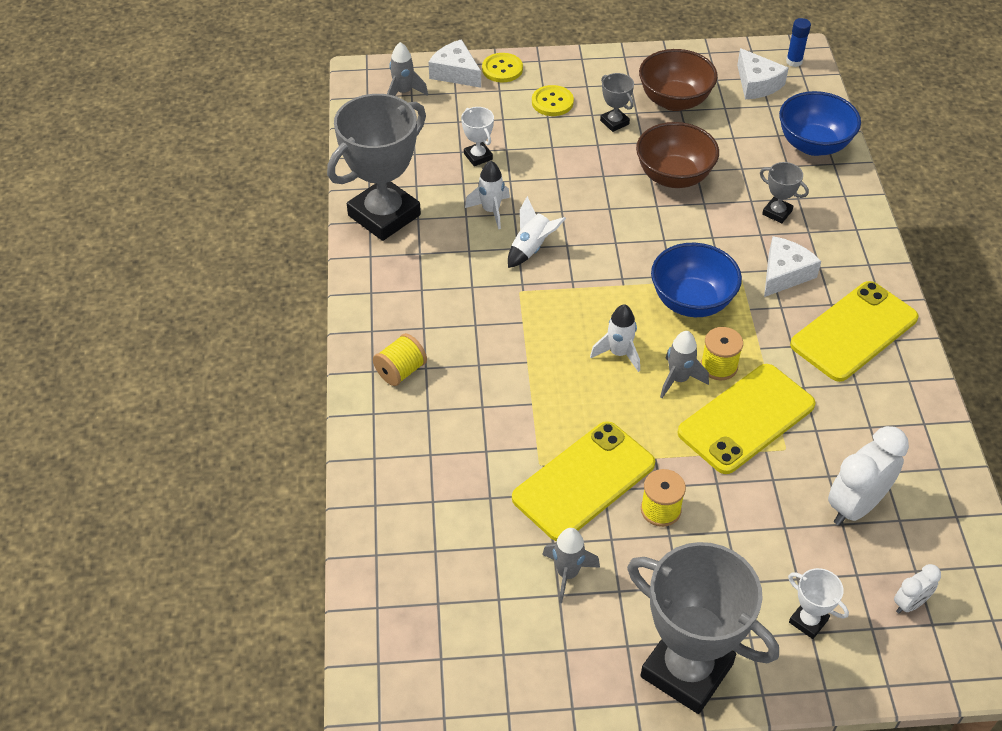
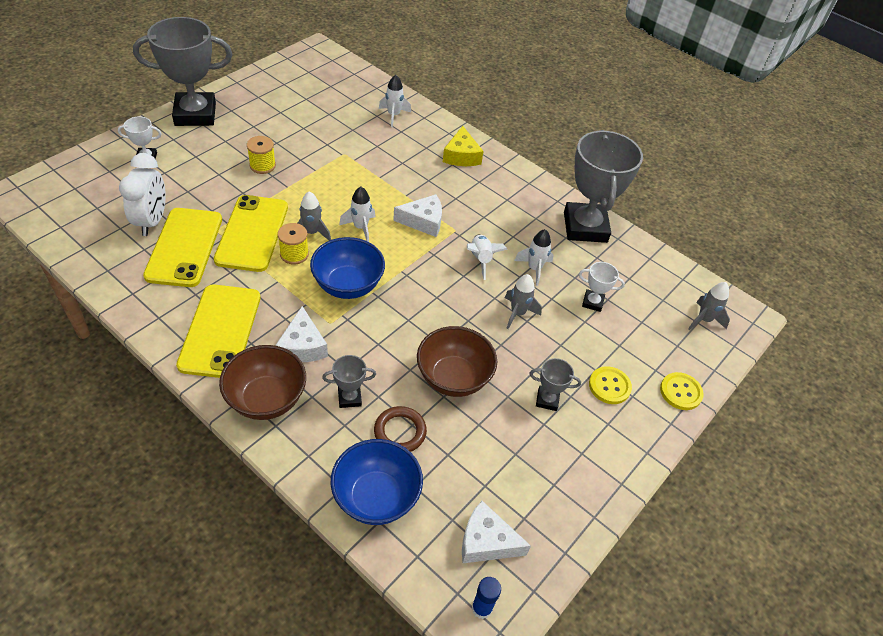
camera: 130 degrees right, 0 degrees up
yellow spool [373,333,427,386] -> yellow cheese [443,126,483,166]
white cheese [429,39,481,88] -> white cheese moved to [393,194,442,237]
yellow phone [512,421,655,541] -> yellow phone moved to [143,208,222,287]
grey rocket [542,528,600,603] -> grey rocket moved to [505,274,542,329]
brown bowl [639,49,718,111] -> brown bowl moved to [219,345,306,420]
white clock [894,564,941,613] -> none
none -> brown ring [374,406,427,452]
none -> white rocket [379,75,411,127]

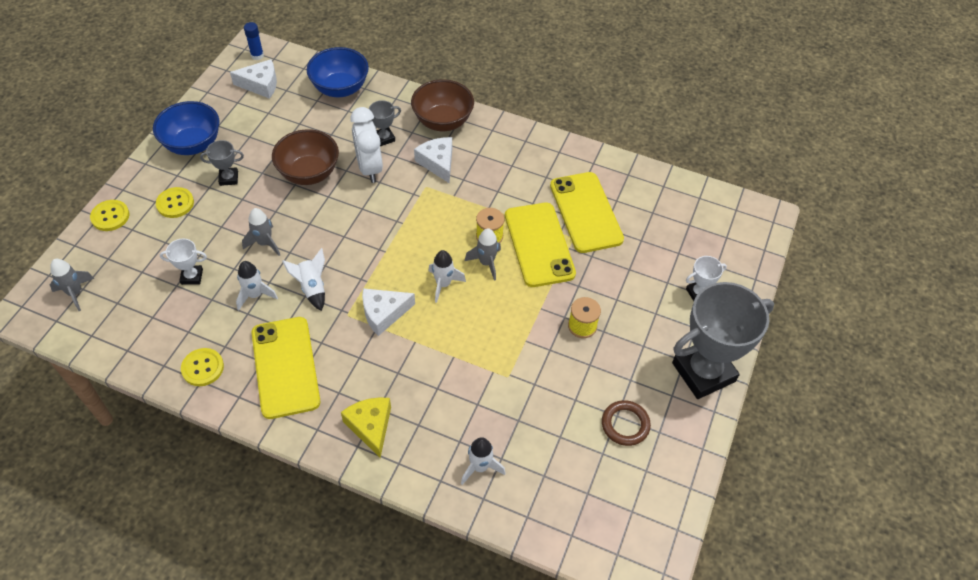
camera: 165 degrees right, 5 degrees up
white clock [119,153,166,236] -> white clock moved to [350,107,383,183]
yellow phone [176,285,261,378] -> yellow phone moved to [252,317,320,419]
blue bowl [310,237,385,299] -> blue bowl moved to [153,101,219,155]
brown ring [374,406,427,452] -> brown ring moved to [602,400,651,446]
grey trophy [564,130,643,243] -> yellow button [181,348,224,386]

